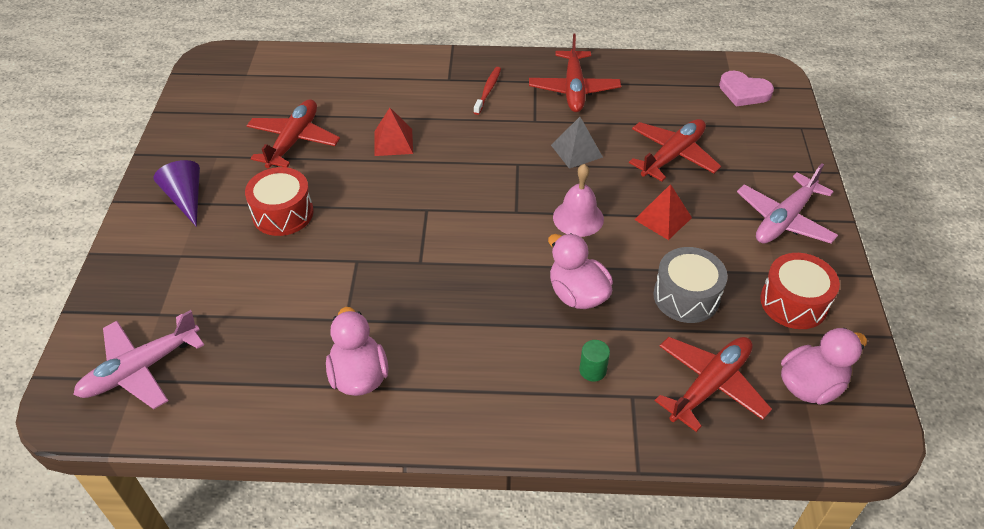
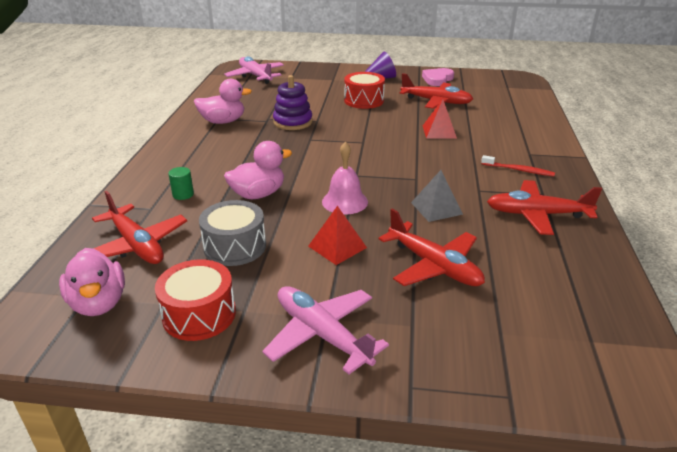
camera: 95 degrees right, 15 degrees down
pink heart [719,71,774,107] -> pink heart moved to [422,68,454,86]
none -> purple stacking toy [273,75,312,130]

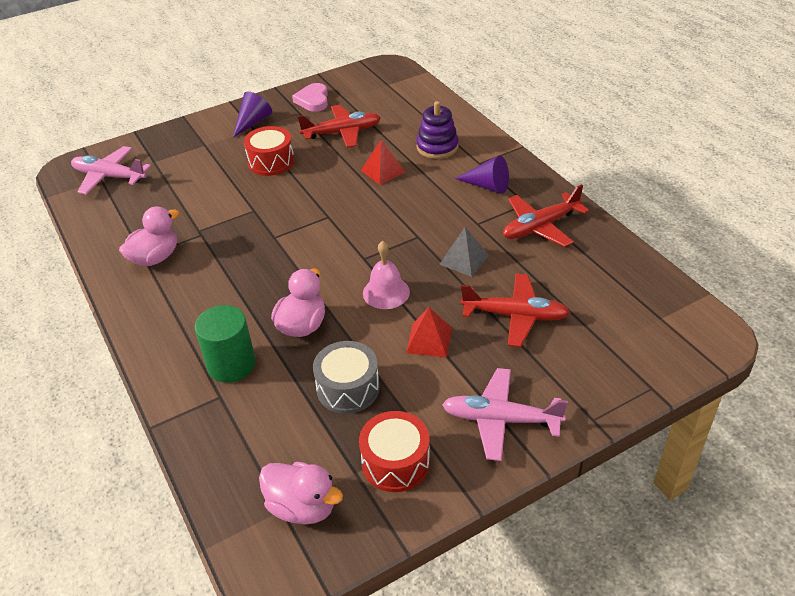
camera: 35 degrees left, 10 degrees up
red plane [92,191,187,264] -> none
green cylinder [168,167,194,200] -> green cylinder [195,305,256,383], size x2.06
purple stacking toy [273,75,312,130] -> purple stacking toy moved to [416,101,459,159]
red toothbrush [481,155,555,176] -> purple cone [455,156,509,194]

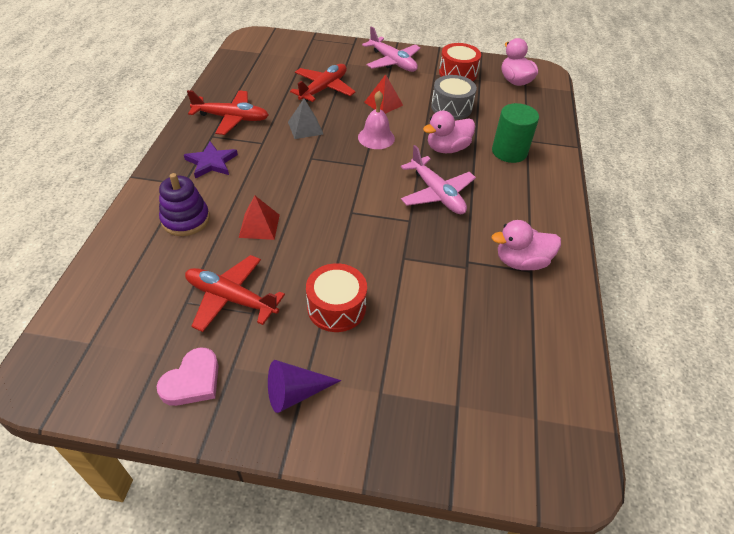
camera: 145 degrees left, 5 degrees up
pink plane [71,146,151,195] -> pink plane moved to [401,145,476,215]
purple cone [455,156,509,194] -> purple star [184,142,238,179]
red plane [461,274,570,347] -> red plane turned 75 degrees clockwise [290,64,356,102]

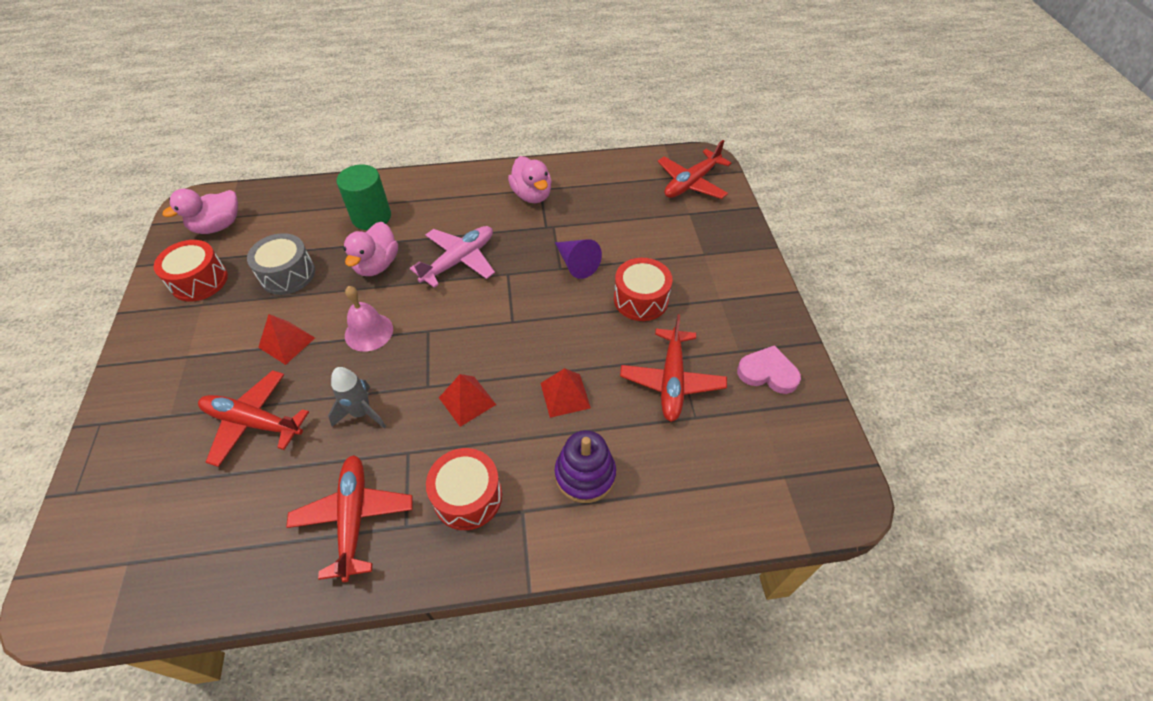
camera: 105 degrees left, 5 degrees up
purple star [184,142,238,179] -> red drum [426,448,502,530]
purple cone [268,360,341,413] -> purple cone moved to [555,239,602,279]
grey pyramid [288,99,323,139] -> grey rocket [328,367,386,428]
pink plane [362,26,421,72] -> none
pink duck [423,111,475,153] -> pink duck turned 60 degrees clockwise [344,222,398,276]
none -> red pyramid [439,374,496,427]
none -> red plane [657,140,731,199]

